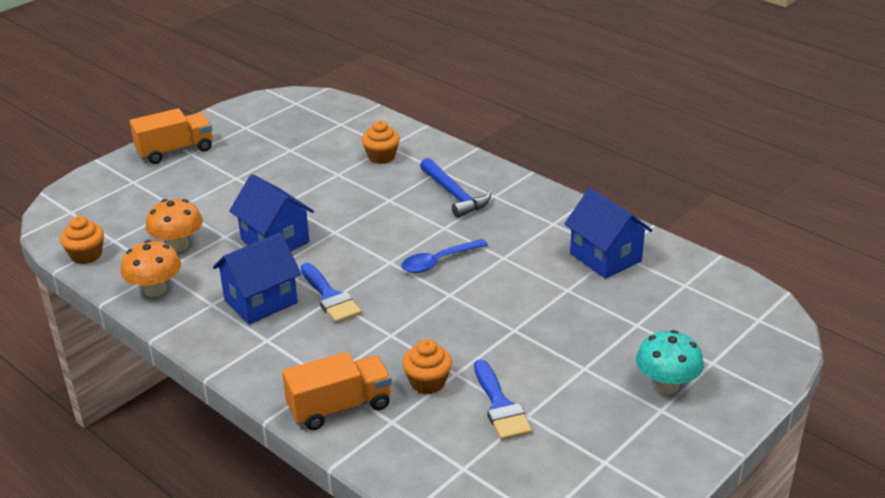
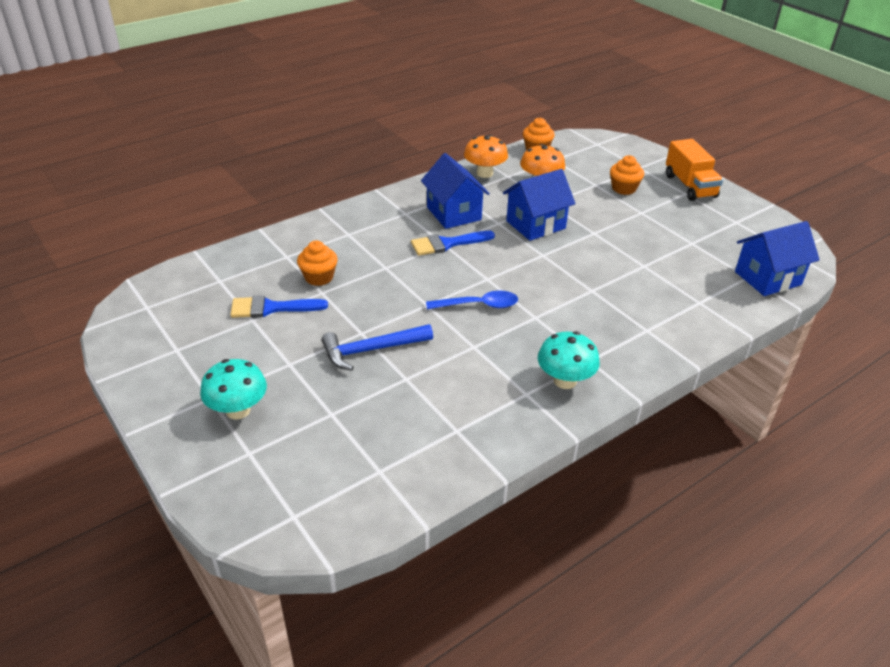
camera: 100 degrees right, 5 degrees up
orange truck [282,352,392,430] -> none
orange cupcake [362,121,400,164] -> orange cupcake moved to [610,155,644,195]
blue spoon [401,239,488,273] -> blue spoon turned 105 degrees clockwise [426,291,518,309]
blue hammer [420,158,491,218] -> blue hammer moved to [321,324,433,371]
blue house [564,188,652,279] -> blue house moved to [735,221,820,296]
none -> turquoise mushroom [538,331,600,389]

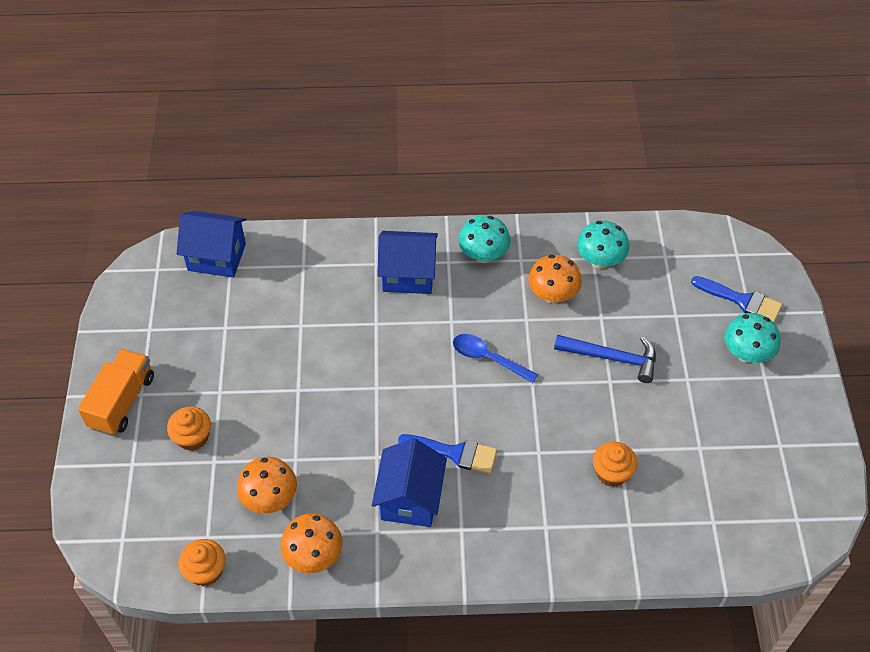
camera: 145 degrees left, 15 degrees up
blue brush [230,295,328,318] -> blue brush moved to [691,276,782,322]
blue house [503,169,576,241] -> blue house moved to [377,231,438,294]
none -> orange mushroom [528,255,582,303]
none -> turquoise mushroom [577,221,629,269]

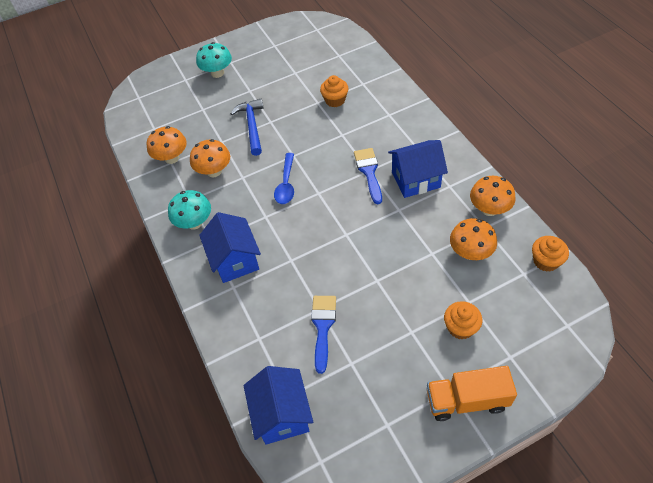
camera: 110 degrees left, 0 degrees up
turquoise mushroom [577,221,629,269] -> orange mushroom [147,126,187,164]
blue brush [691,276,782,322] -> blue brush moved to [311,296,336,374]

